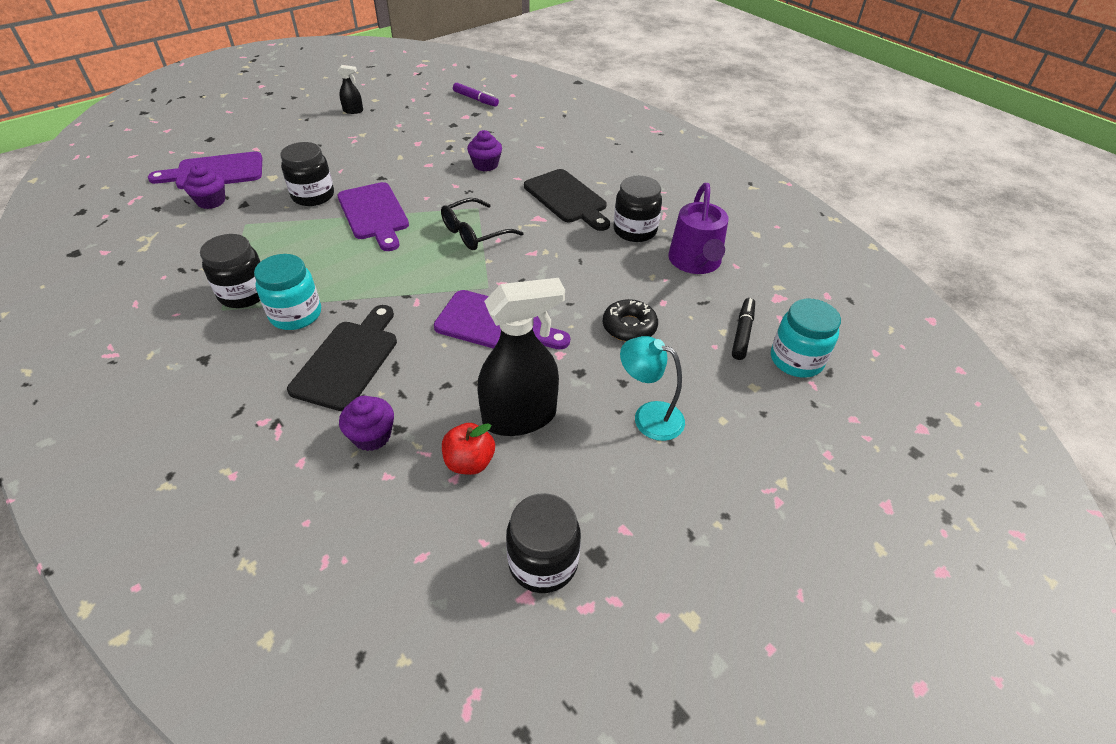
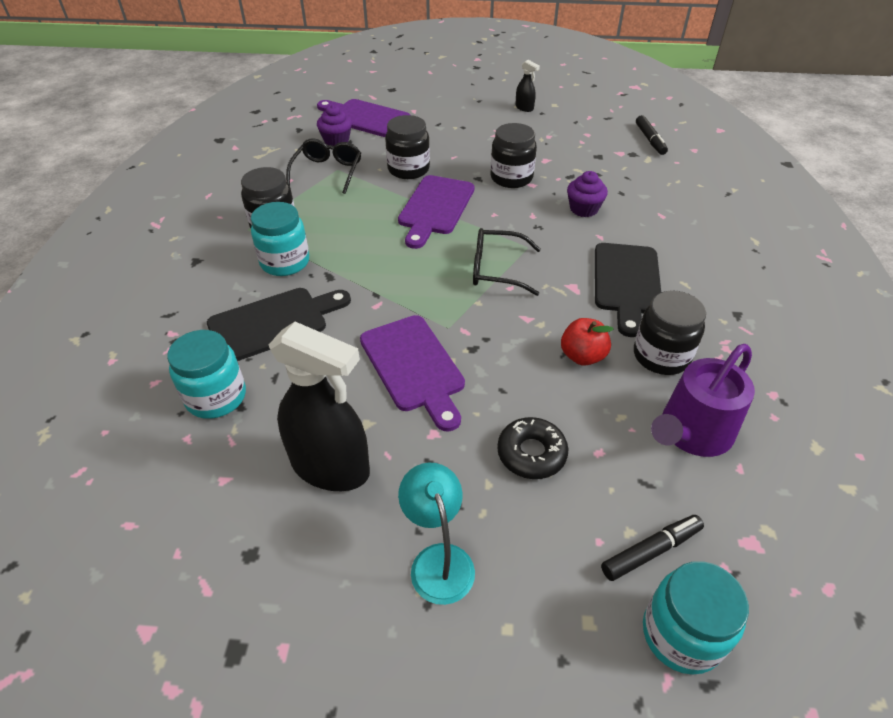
camera: 45 degrees right, 0 degrees up
purple cupcake [339,396,394,451] -> turquoise jar [167,330,246,419]
red apple [442,423,495,475] -> red apple moved to [561,318,614,366]
purple marker [453,83,499,107] -> black marker [636,115,668,155]
black jar [506,493,581,593] -> black jar moved to [491,123,537,188]
none -> black glasses [286,138,361,194]

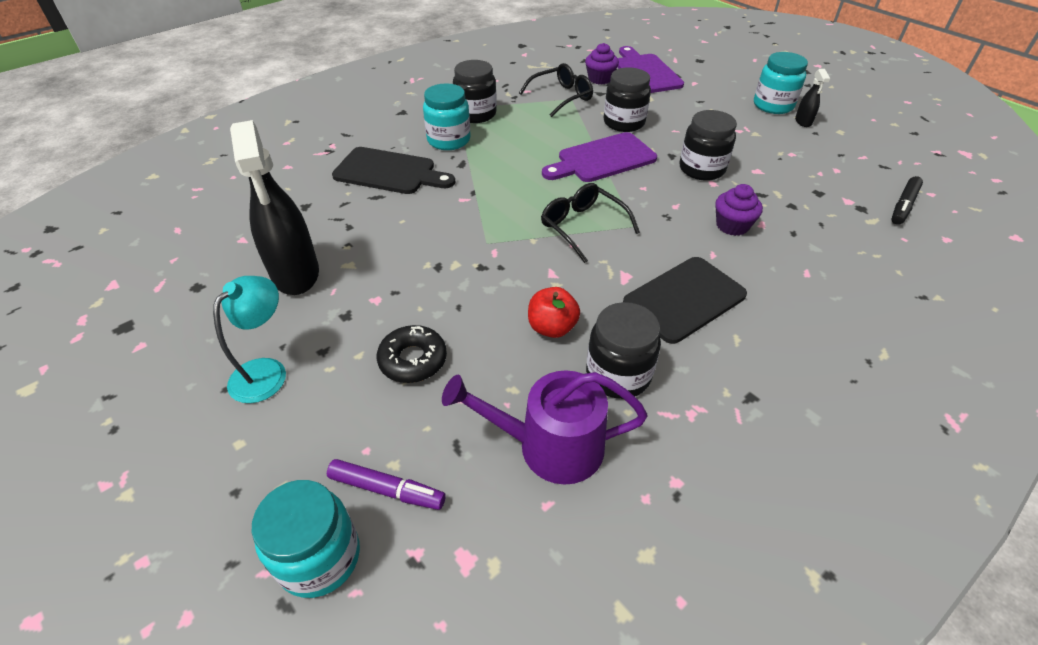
camera: 45 degrees right, 0 degrees up
turquoise jar [167,330,246,419] -> turquoise jar moved to [754,52,808,114]
purple cutting board [360,315,465,432] -> none
black marker [601,515,704,581] -> purple marker [327,459,446,510]

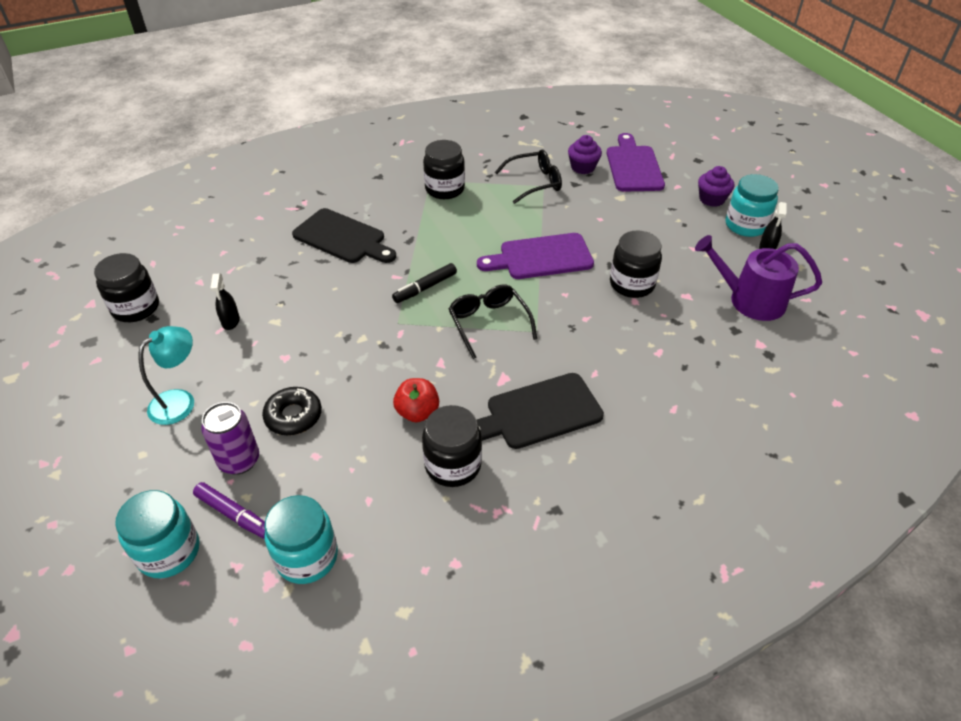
camera: 15 degrees right, 0 degrees up
black spray bottle [230,120,319,295] -> black spray bottle [210,273,240,330], size x0.44
turquoise jar [423,83,471,150] -> turquoise jar moved to [264,495,338,584]
purple watering can [442,370,648,485] -> purple watering can moved to [695,235,822,321]
black jar [604,67,651,132] -> black jar moved to [94,253,159,322]
purple cupcake [715,184,763,236] -> purple cupcake moved to [698,166,734,207]
black marker [891,176,923,225] -> black marker moved to [392,263,457,303]
none -> purple can [201,402,259,475]

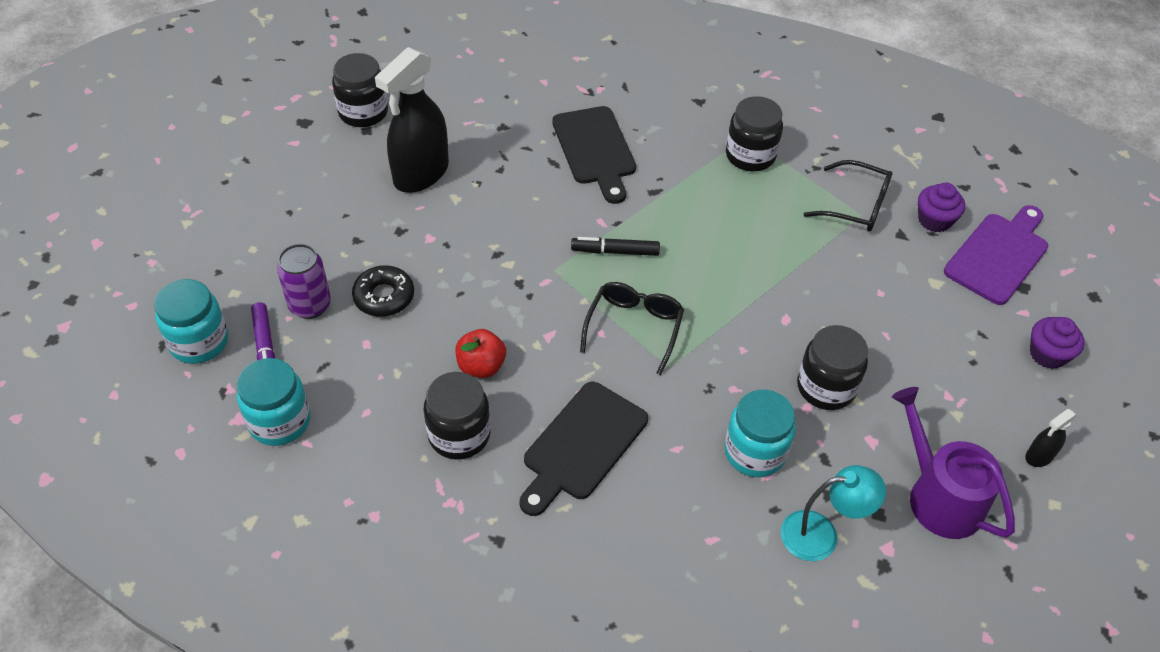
camera: 40 degrees right, 5 degrees up
turquoise lamp [139,326,194,425] -> turquoise lamp moved to [781,465,886,561]
black spray bottle [210,273,240,330] -> black spray bottle [375,47,449,193], size x2.28
purple cutting board [477,233,594,279] -> none
black cutting board [477,373,604,449] -> black cutting board turned 75 degrees counterclockwise [520,382,648,516]
turquoise jar [725,174,779,237] -> turquoise jar moved to [724,390,796,477]

